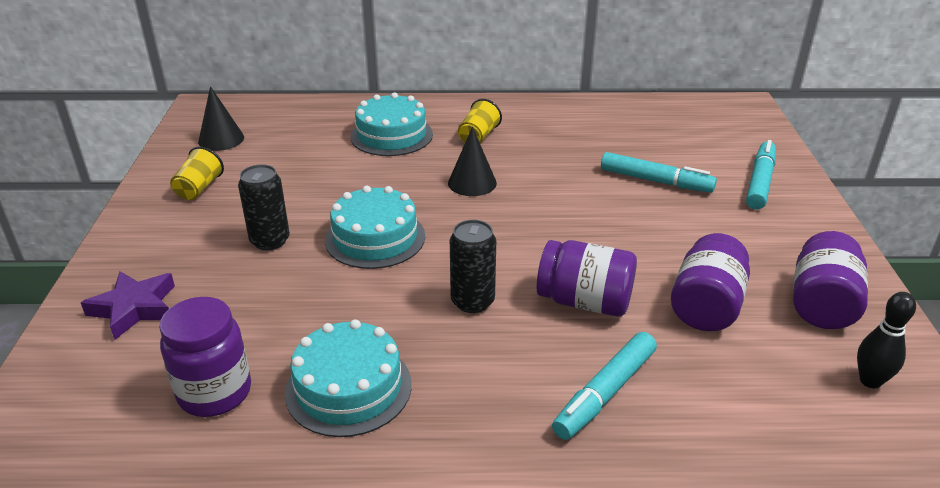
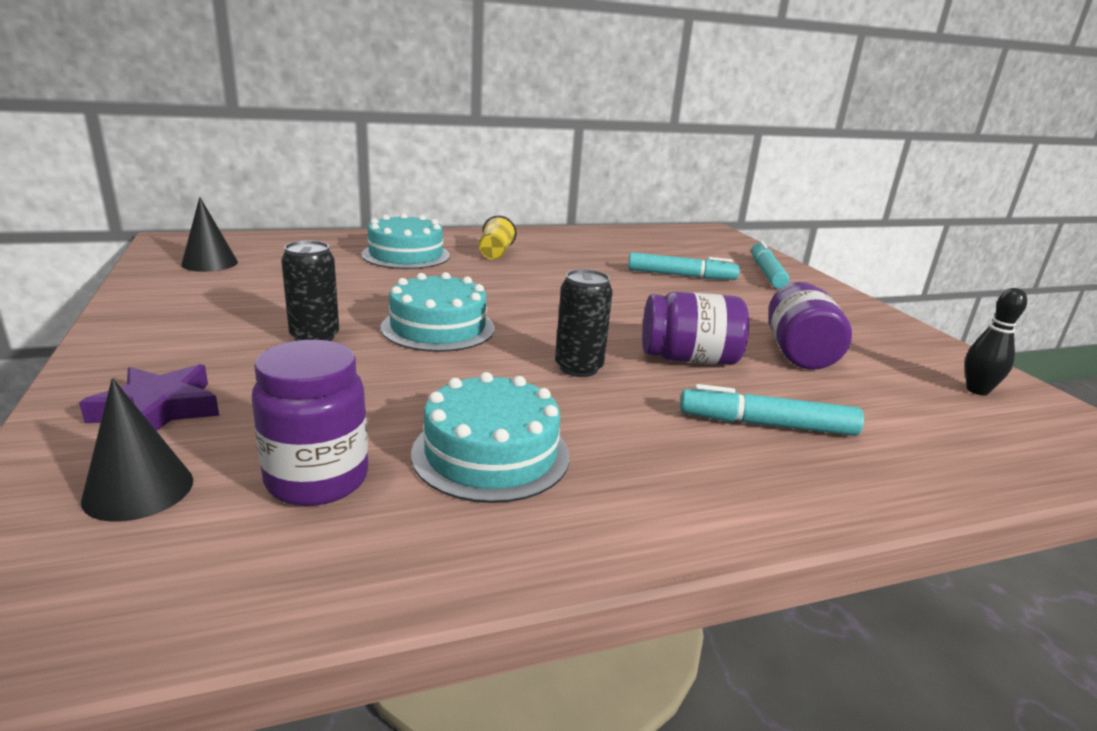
camera: 20 degrees left, 10 degrees down
yellow cup [170,146,224,200] -> none
black cone [448,127,497,196] -> black cone moved to [81,378,193,522]
turquoise marker [552,332,657,440] -> turquoise marker turned 75 degrees clockwise [680,384,864,436]
purple jar [793,231,868,329] -> none

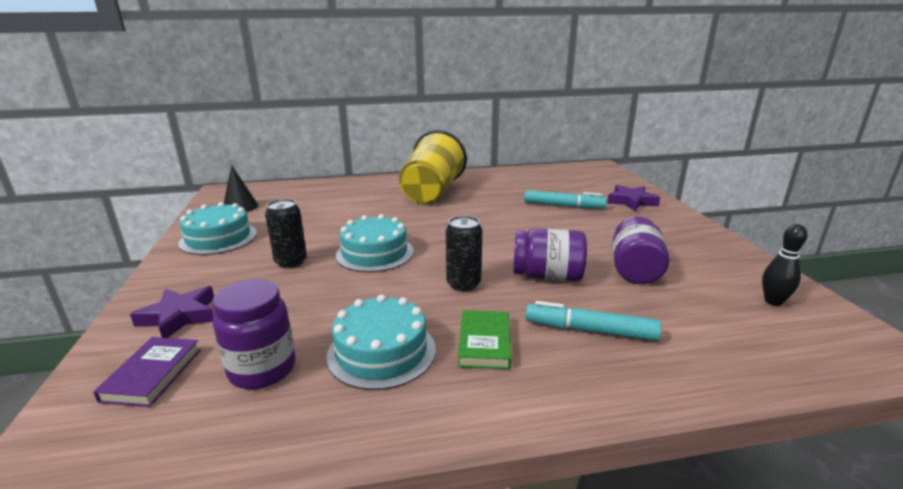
camera: 10 degrees right, 0 degrees up
black cone [81,378,193,522] -> purple book [93,337,201,407]
turquoise cake [361,213,450,269] -> turquoise cake moved to [178,202,257,255]
yellow cup [479,216,517,260] -> yellow cup [399,130,467,204], size x2.33
turquoise marker [751,240,790,289] -> purple star [607,185,660,211]
none -> green book [458,310,511,369]

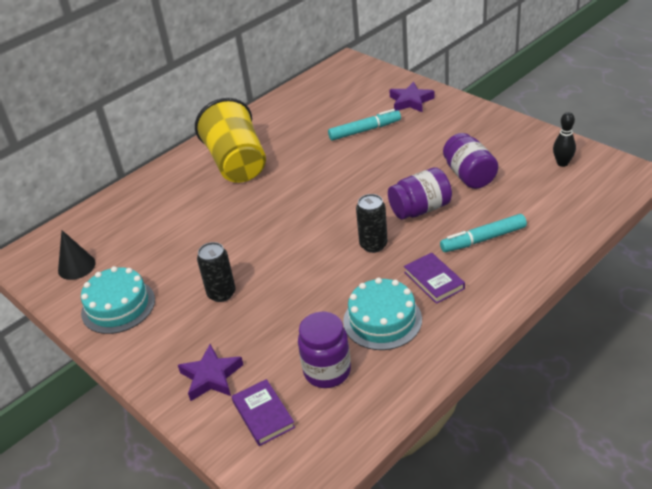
camera: 30 degrees left, 15 degrees up
turquoise cake [336,214,414,272] -> none
green book [458,310,511,369] -> purple book [404,253,465,304]

